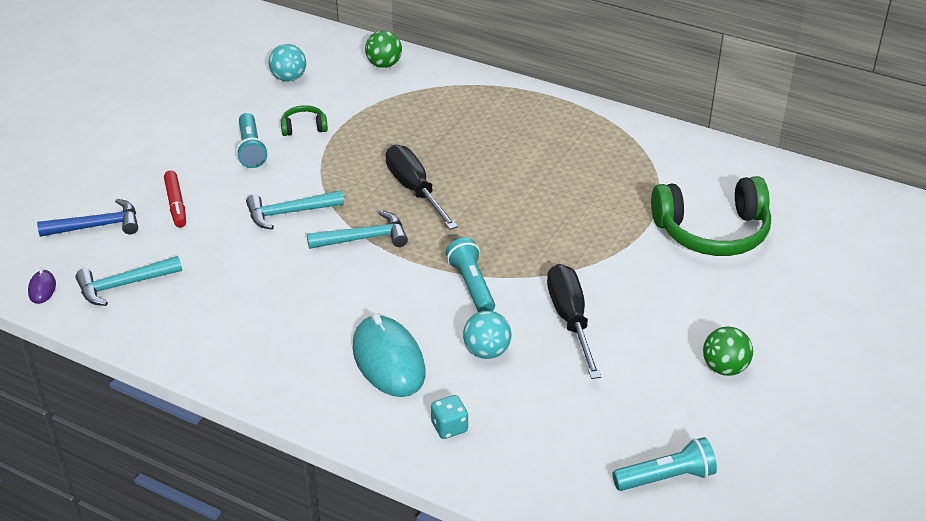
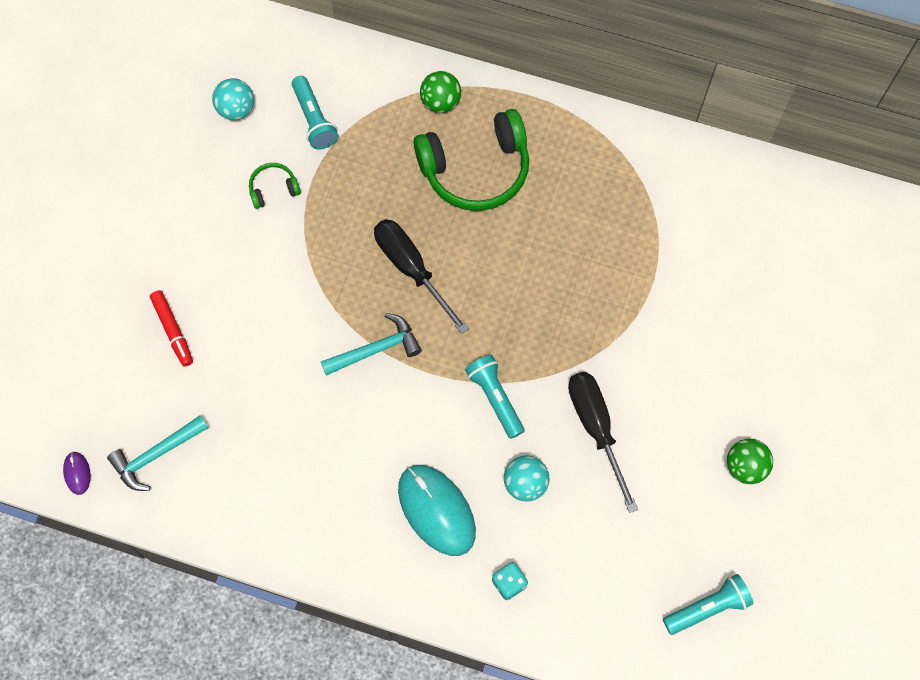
camera: 10 degrees left, 30 degrees up
blue hammer [37,199,138,237] -> none
turquoise flashlight [236,113,268,168] -> turquoise flashlight moved to [292,76,339,149]
turquoise hammer [246,190,344,230] -> none
green ball [365,31,402,68] -> green ball moved to [420,71,461,113]
green headphones [651,176,771,256] -> green headphones moved to [413,109,529,211]

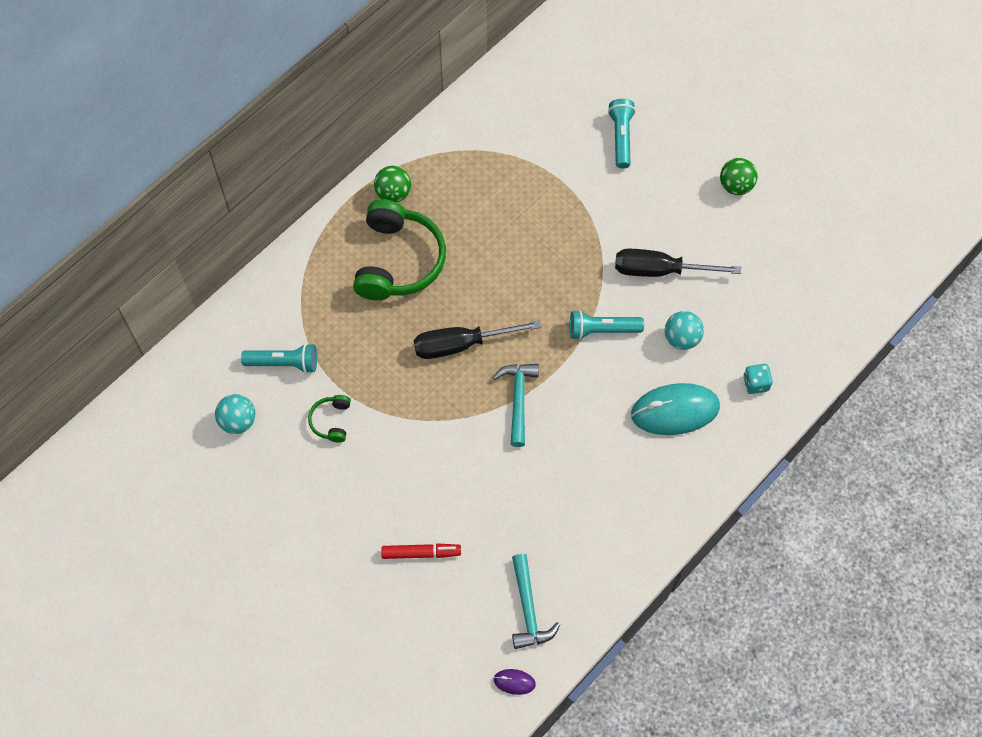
camera: 65 degrees left, 5 degrees down
green ball [420,71,461,113] -> green ball moved to [374,166,411,202]
turquoise flashlight [663,574,753,635] -> turquoise flashlight moved to [608,99,636,168]

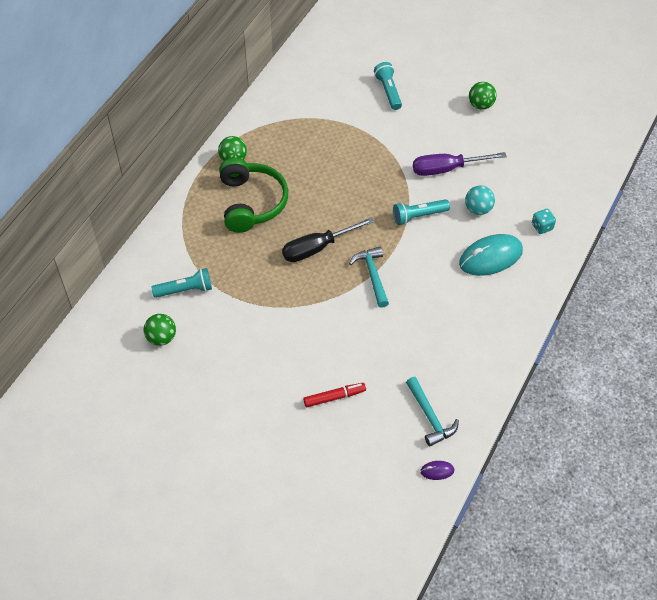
camera: 15 degrees left, 10 degrees down
turquoise ball [215,394,255,434] -> green ball [144,314,176,346]
green headphones [308,395,351,443] -> none
black screwdriver [615,249,741,277] -> purple screwdriver [413,152,507,176]

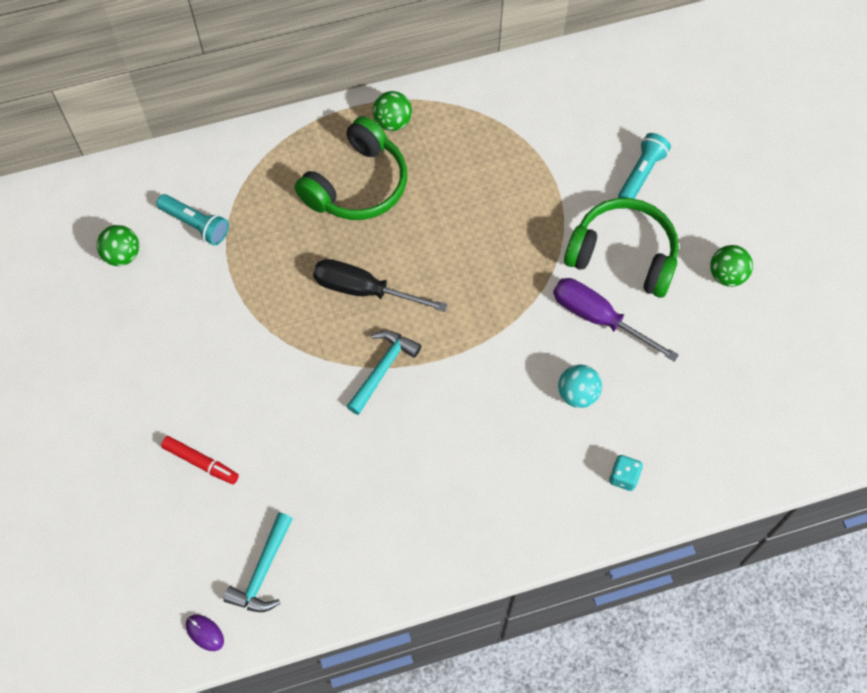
camera: 45 degrees right, 10 degrees up
turquoise flashlight [393,199,450,225] -> none
turquoise mouse [459,234,523,276] -> none
none -> green headphones [564,198,679,298]

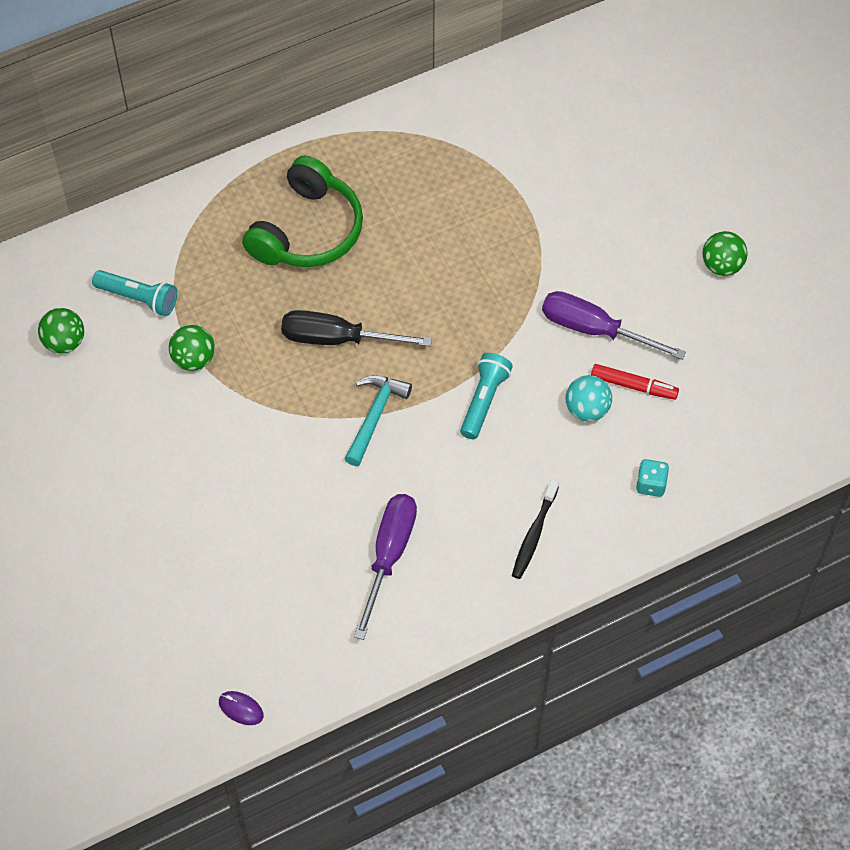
camera: 10 degrees left, 5 degrees down
red marker [161,436,239,484] -> red marker moved to [591,364,679,400]
turquoise hammer [223,512,293,612] -> none
green ball [373,91,412,131] -> green ball moved to [169,325,215,371]
green headphones [564,198,679,298] -> none
turquoise flashlight [618,133,671,199] -> turquoise flashlight moved to [460,353,513,439]
none -> purple screwdriver [354,494,417,640]
none -> black toothbrush [512,479,559,579]

